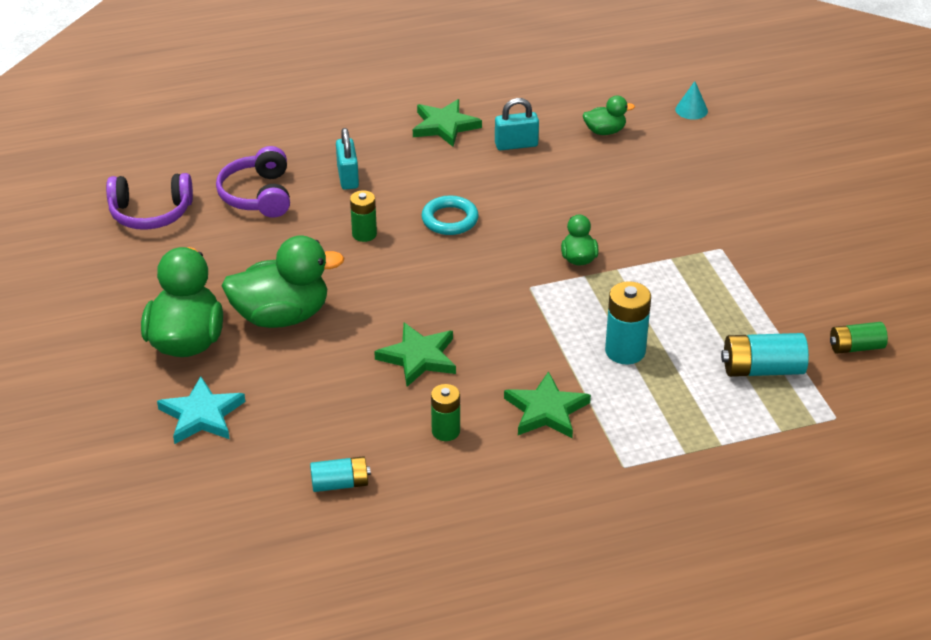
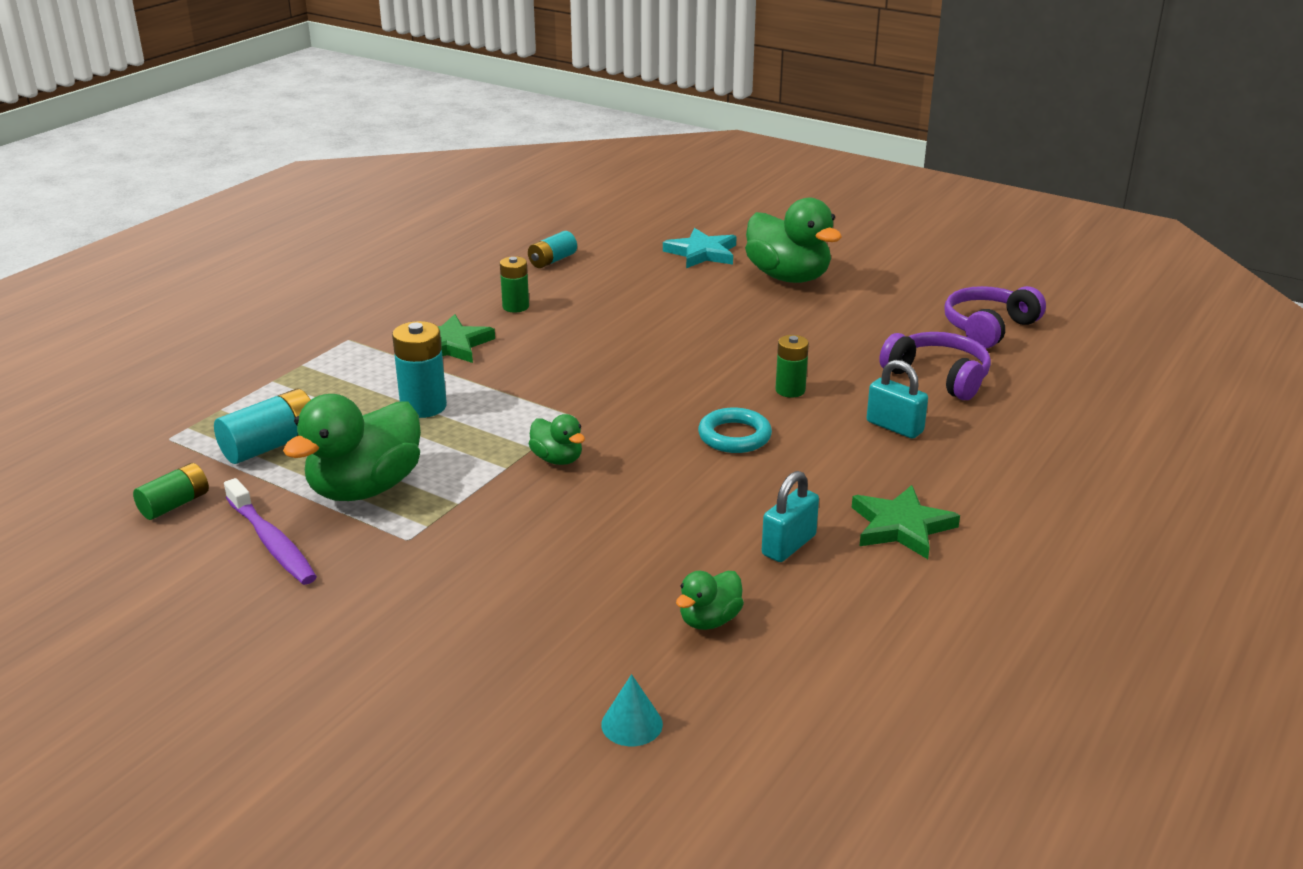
camera: 140 degrees right, 10 degrees down
green duck [222,236,344,328] -> green duck moved to [283,394,421,501]
green star [374,323,456,387] -> none
none -> purple toothbrush [224,478,317,585]

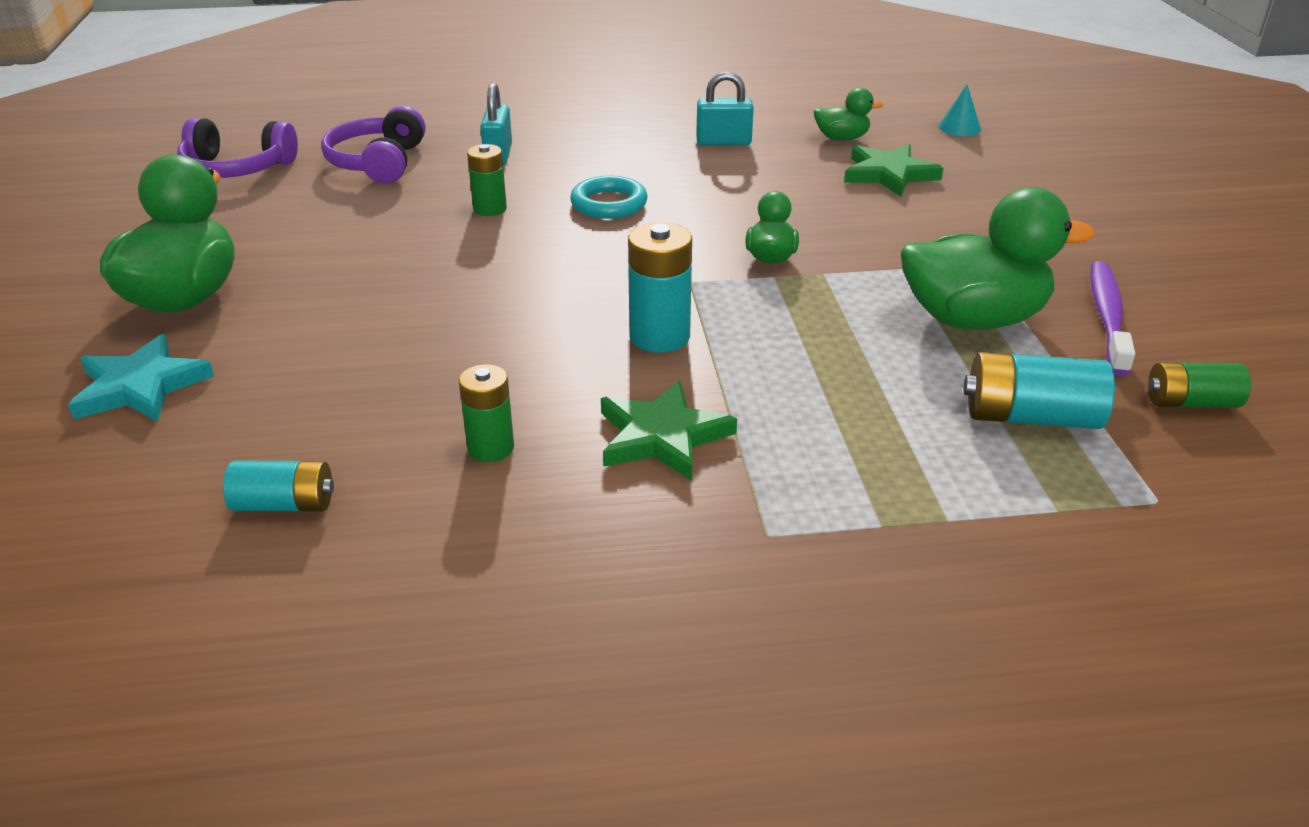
camera: 130 degrees left, 5 degrees up
turquoise battery [392,321,447,418] -> turquoise battery moved to [628,222,692,353]
green star [851,485,960,559] -> green star moved to [844,144,943,197]

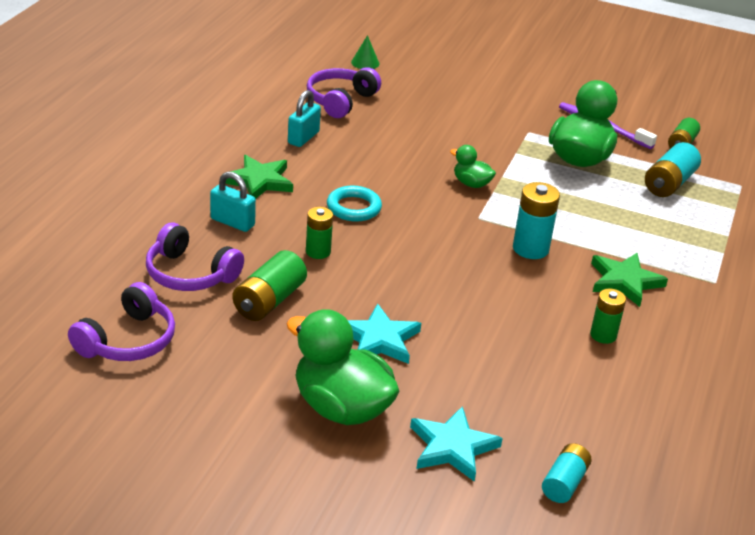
camera: 65 degrees left, 0 degrees up
turquoise battery [223,460,334,512] -> turquoise battery moved to [542,443,592,503]
green duck [814,88,884,141] -> purple headphones [307,67,381,118]
green star [844,144,943,197] -> green star moved to [226,155,293,199]
turquoise cone [938,85,981,136] -> green cone [351,35,379,69]
none -> green battery [232,250,307,321]
none -> turquoise star [348,303,421,364]

